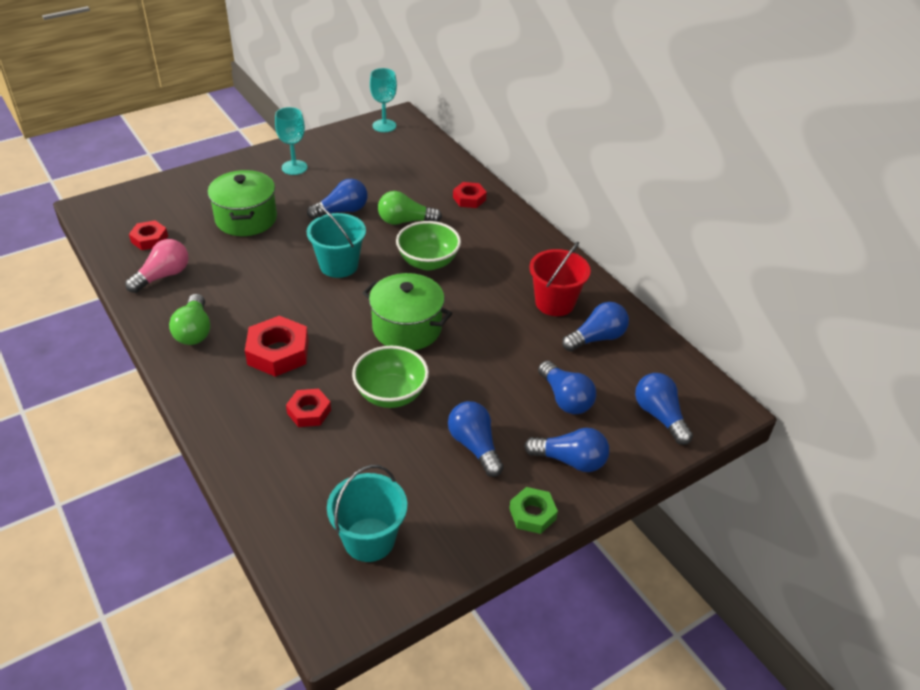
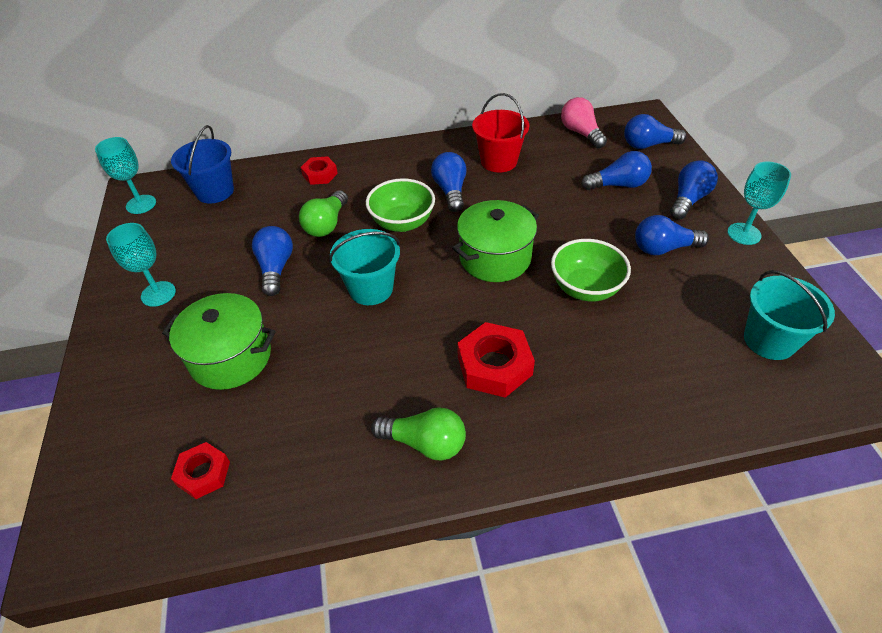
camera: 65 degrees left, 5 degrees up
pink light bulb [126,239,188,293] -> pink light bulb moved to [561,97,607,149]
red nut [286,389,331,427] -> none
green nut [509,487,558,534] -> turquoise goblet [727,161,791,245]
blue light bulb [562,302,629,352] -> blue light bulb moved to [431,152,467,212]
none -> blue bucket [171,125,234,203]

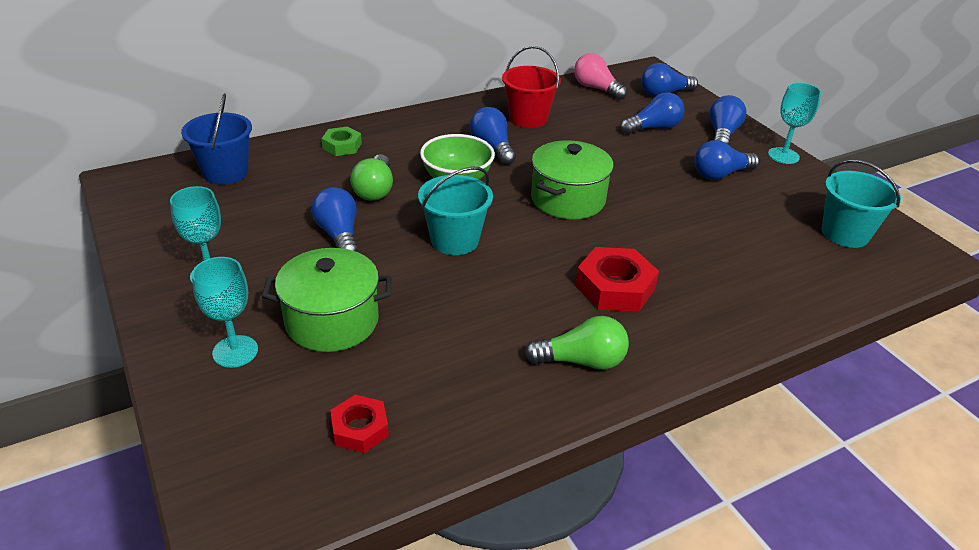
camera: 20 degrees left, 10 degrees down
turquoise goblet [95,137,156,214] -> turquoise goblet moved to [192,257,258,368]
red nut [301,156,338,185] -> green nut [321,126,362,156]
green bowl [551,239,631,301] -> none

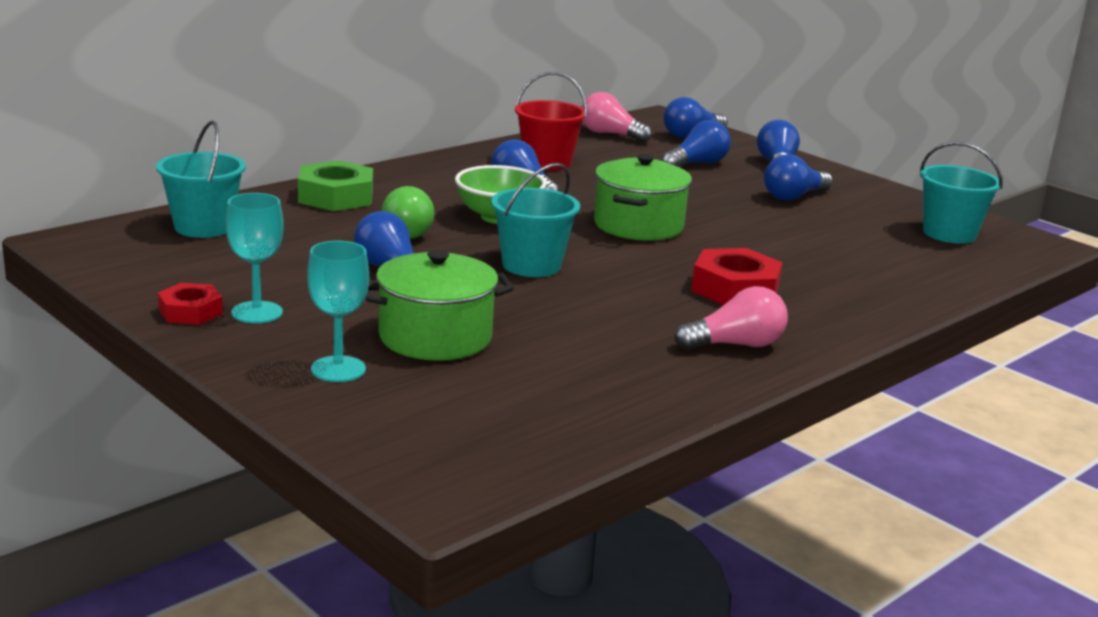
camera: 15 degrees left, 15 degrees down
blue bucket [181,94,252,185] -> turquoise bucket [156,121,246,238]
green nut [321,126,362,156] -> green nut [298,160,373,211], size x1.63
red nut [330,395,389,453] -> red nut moved to [158,283,223,325]
green light bulb [524,316,629,370] -> pink light bulb [675,286,788,350]
turquoise goblet [768,83,821,164] -> none

